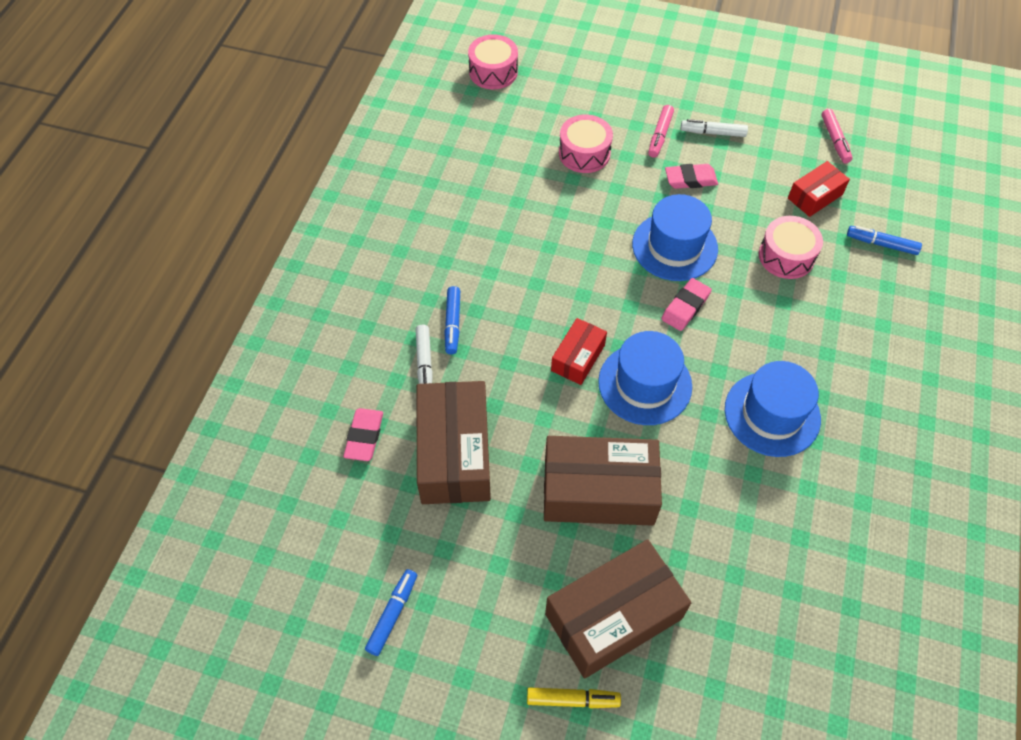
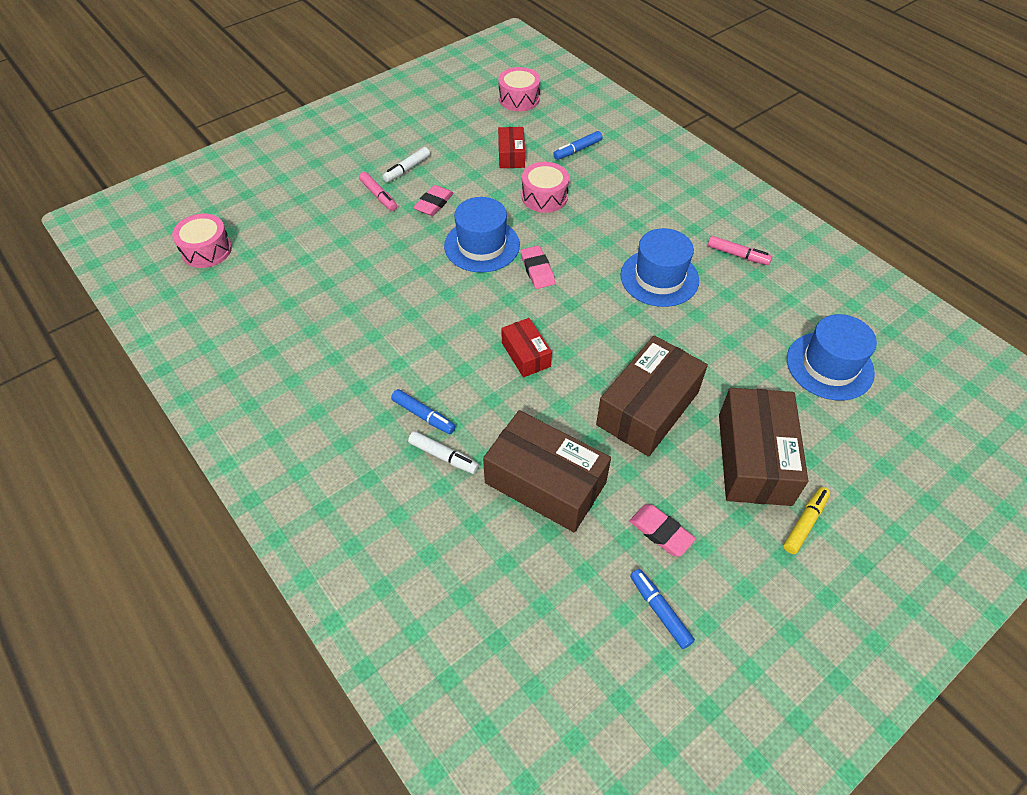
camera: 55 degrees left, 5 degrees down
pink eraser [344,408,383,461] -> pink eraser moved to [629,504,696,556]
pink drum [559,114,613,173] -> pink drum moved to [498,67,540,111]
blue hat [598,331,692,425] -> blue hat moved to [787,314,877,400]
pink marker [821,109,853,163] -> pink marker moved to [708,236,772,265]

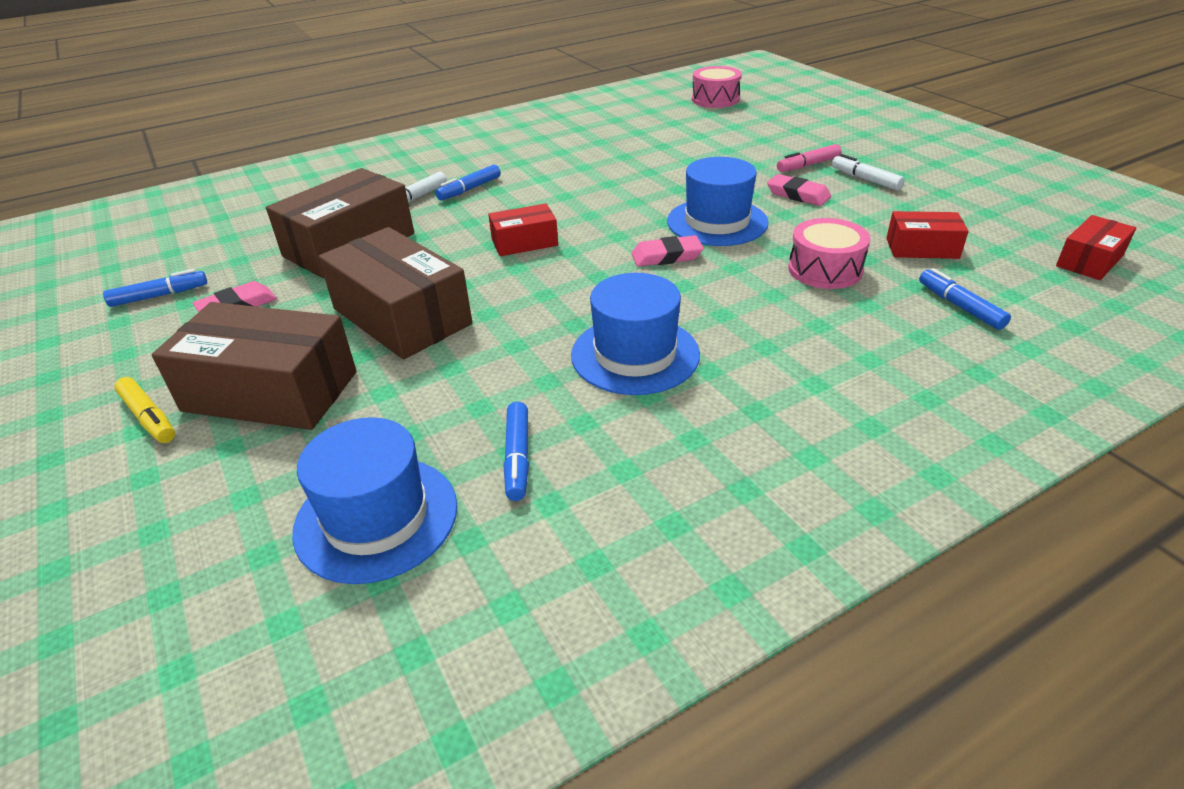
camera: 100 degrees right, 15 degrees down
pink drum [498,67,540,111] -> red box [1056,215,1136,280]
pink marker [708,236,772,265] -> none
none -> blue marker [503,402,529,501]

